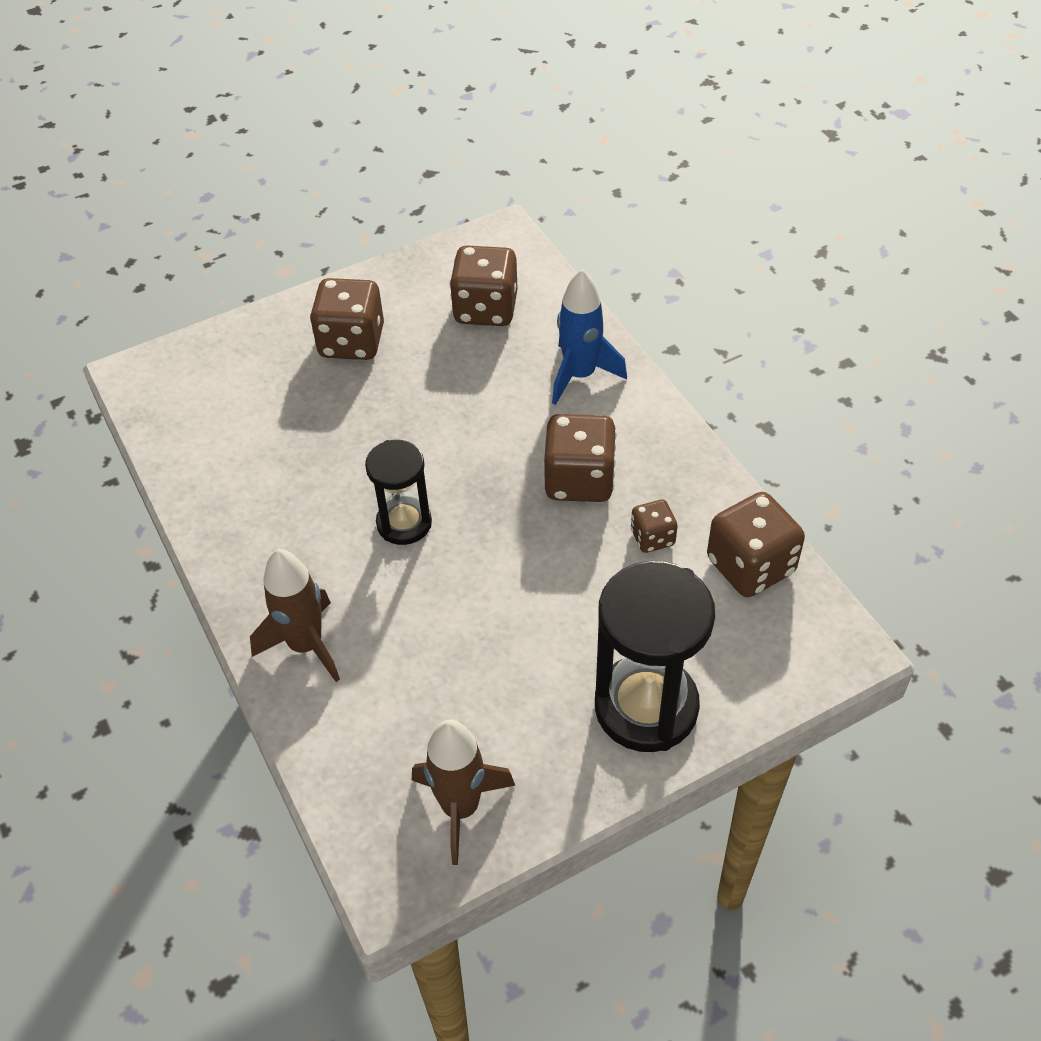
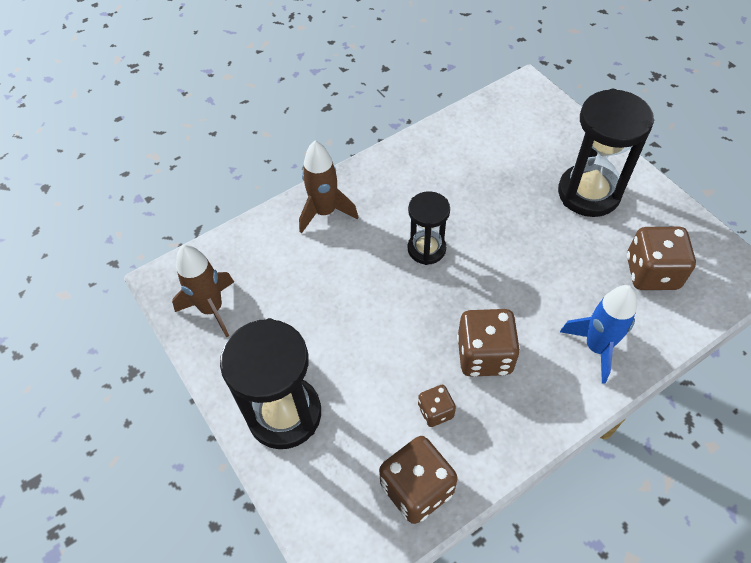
camera: 85 degrees right, 5 degrees up
brown dice [310,278,384,360] -> black hourglass [558,89,654,217]

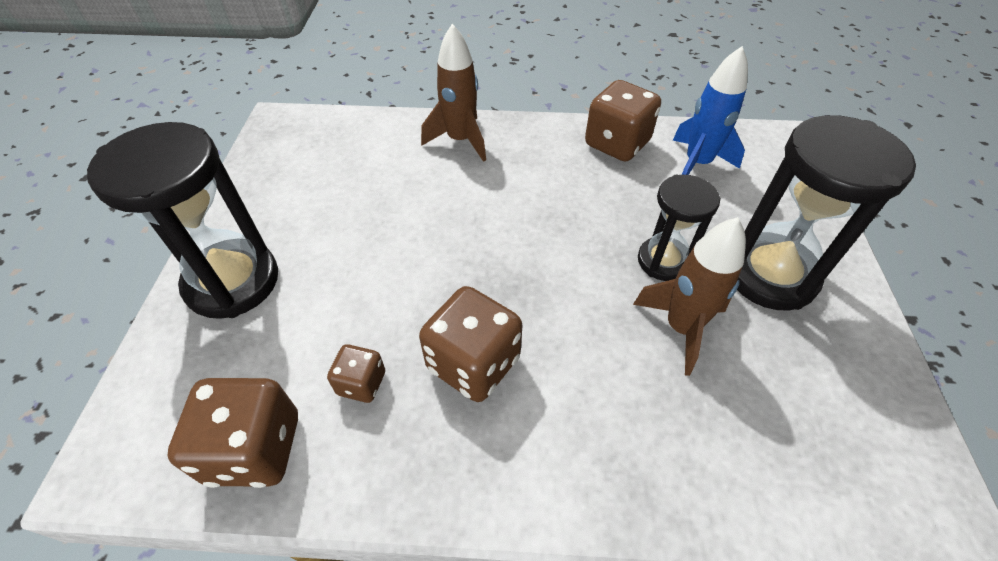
camera: 35 degrees right, 5 degrees down
brown rocket [172,245,234,338] -> brown rocket moved to [633,217,746,376]
black hourglass [408,191,450,265] -> black hourglass moved to [638,175,721,281]
blue rocket [560,285,637,384] -> blue rocket moved to [673,46,748,175]
brown dice [627,227,696,290] -> brown dice moved to [585,80,661,162]

